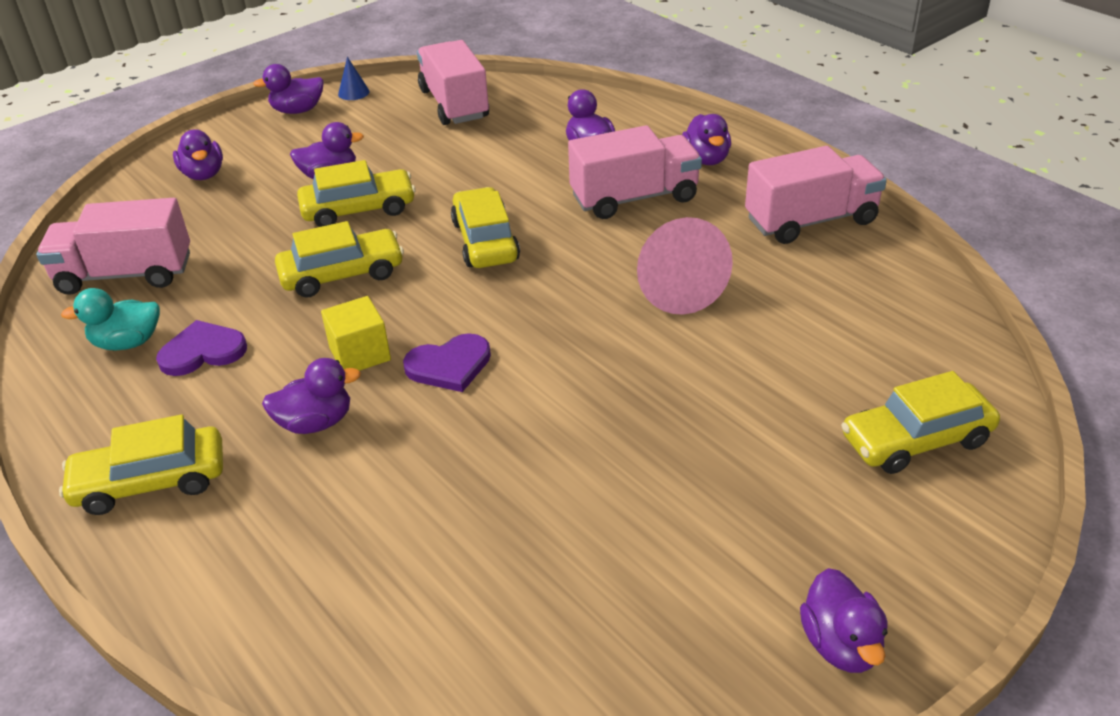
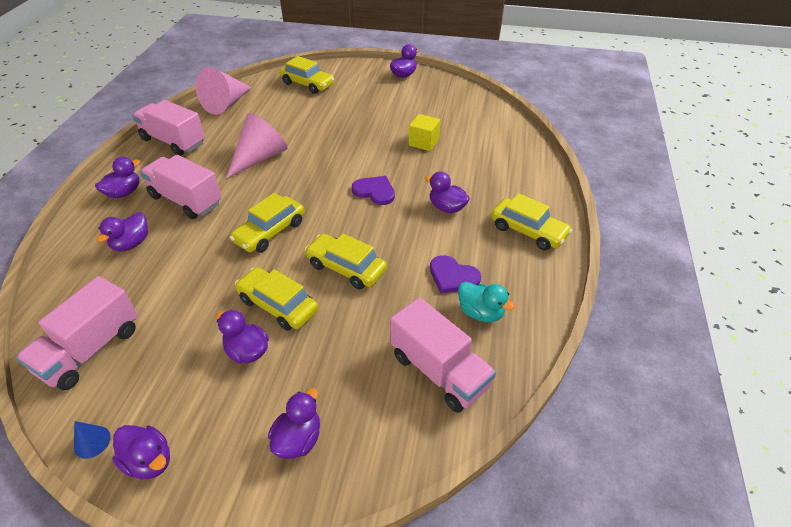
camera: 130 degrees left, 5 degrees up
yellow cube [321,296,391,371] -> yellow cube moved to [409,114,440,151]
none -> pink cone [196,67,252,115]

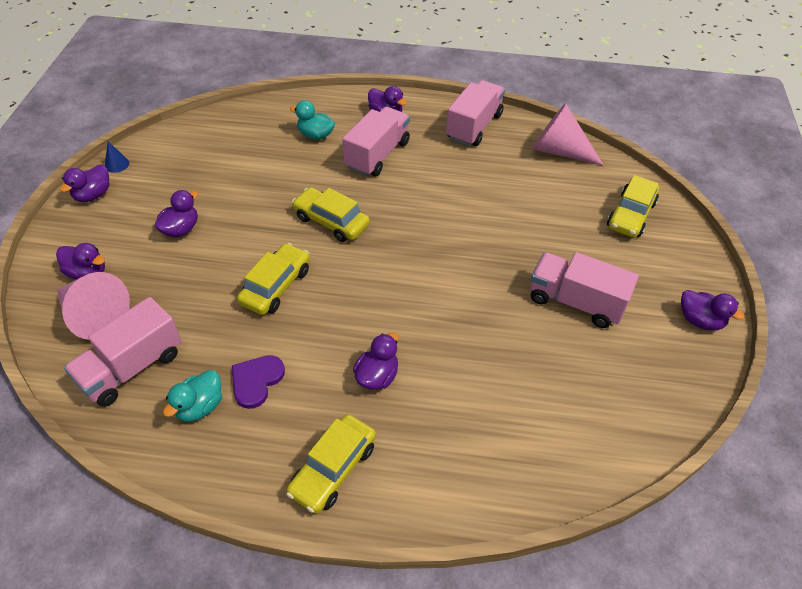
camera: 85 degrees right, 5 degrees up
pink truck [16,276,138,390] -> pink truck moved to [530,252,639,328]
purple duck [97,212,148,252] -> turquoise duck [290,100,335,140]
pink cone [226,113,288,179] -> pink cone moved to [57,272,130,340]
yellow car [235,267,318,331] -> none
purple heart [352,176,395,205] -> none
yellow cube [409,114,440,151] -> none

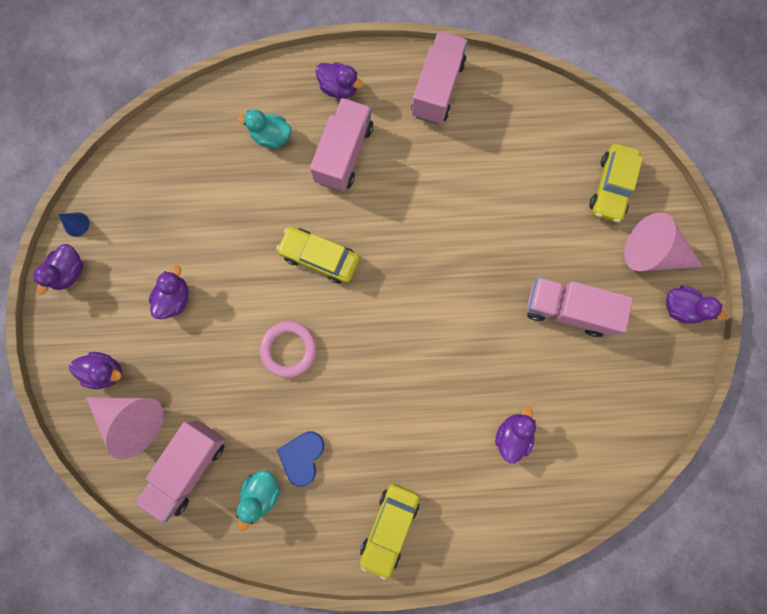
camera: 10 degrees left, 30 degrees up
purple heart [232,355,285,409] -> blue heart [277,431,324,487]
yellow car [237,243,310,315] -> pink ring [260,321,317,378]
purple duck [353,332,399,390] -> purple duck moved to [495,407,536,464]
pink cone [532,103,603,165] -> pink cone moved to [624,213,703,271]

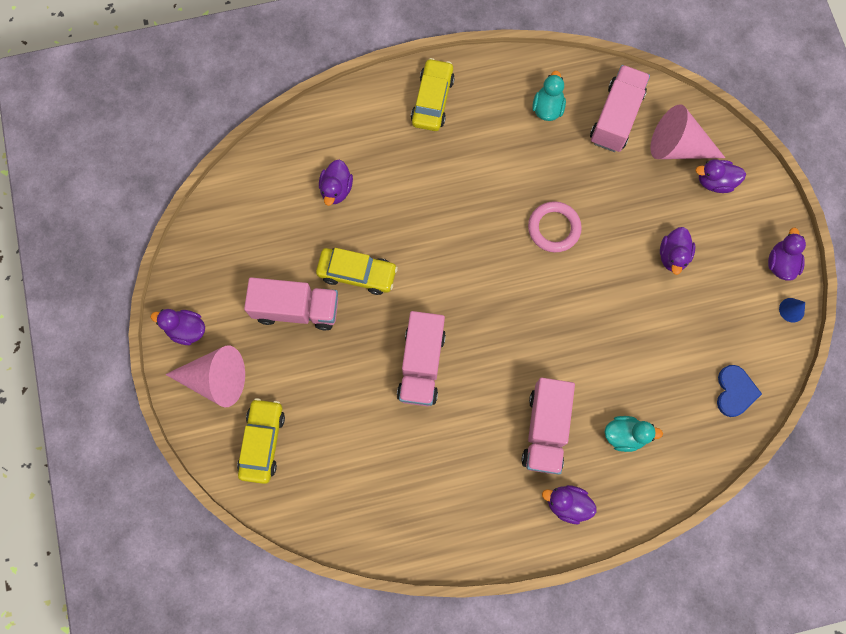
camera: 170 degrees right, 5 degrees down
yellow car [276,227,360,284] -> yellow car moved to [316,248,398,295]
blue heart [277,431,324,487] -> blue heart moved to [717,365,762,417]
pink truck [411,31,468,125] -> pink truck moved to [397,311,446,407]

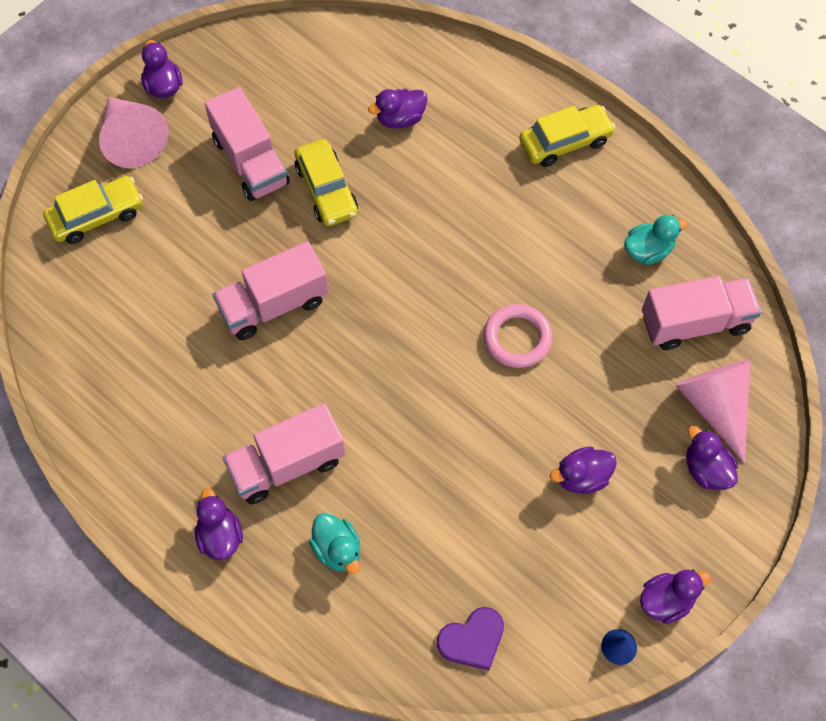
camera: 55 degrees right, 10 degrees down
blue heart [717,365,762,417] -> purple heart [437,607,504,670]

